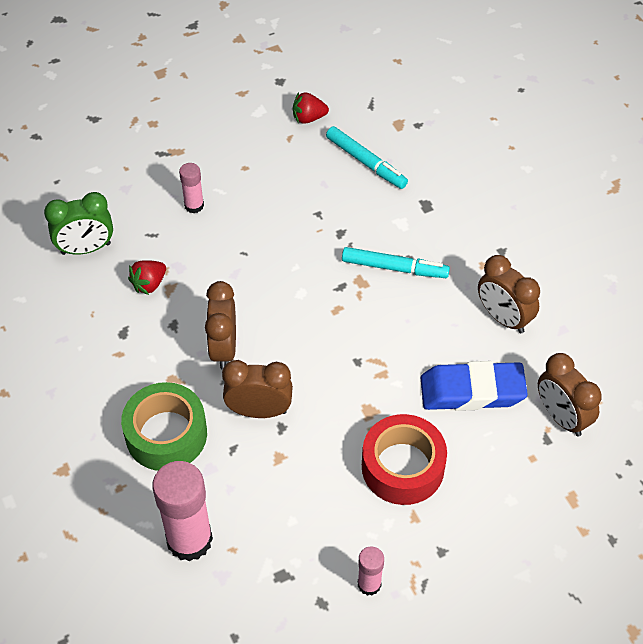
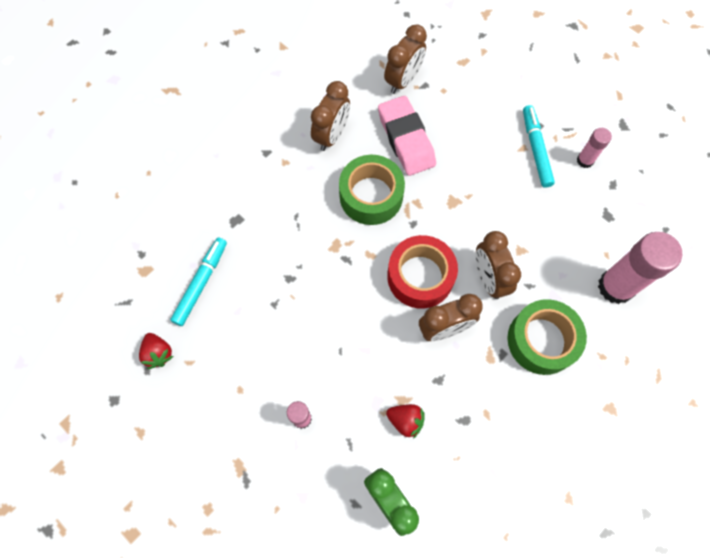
camera: 110 degrees left, 15 degrees up
turquoise marker [342,247,450,278] -> turquoise marker moved to [523,105,555,188]
red tape [362,414,447,505] -> red tape moved to [387,235,458,309]
blue eraser [421,361,528,411] -> pink eraser [378,96,436,176]
none -> green tape [339,155,405,225]

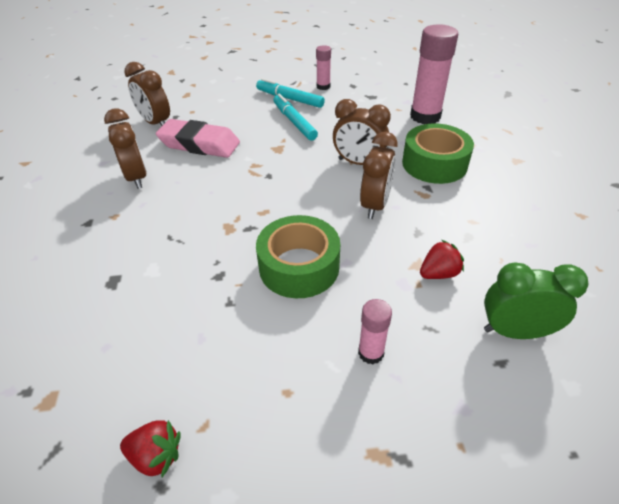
camera: 50 degrees left, 25 degrees down
turquoise marker [170,237,227,326] -> turquoise marker moved to [273,94,318,141]
green tape [339,155,405,225] -> green tape moved to [256,215,340,298]
brown clock [384,24,427,94] -> brown clock turned 150 degrees clockwise [124,62,170,126]
red tape [387,235,458,309] -> none

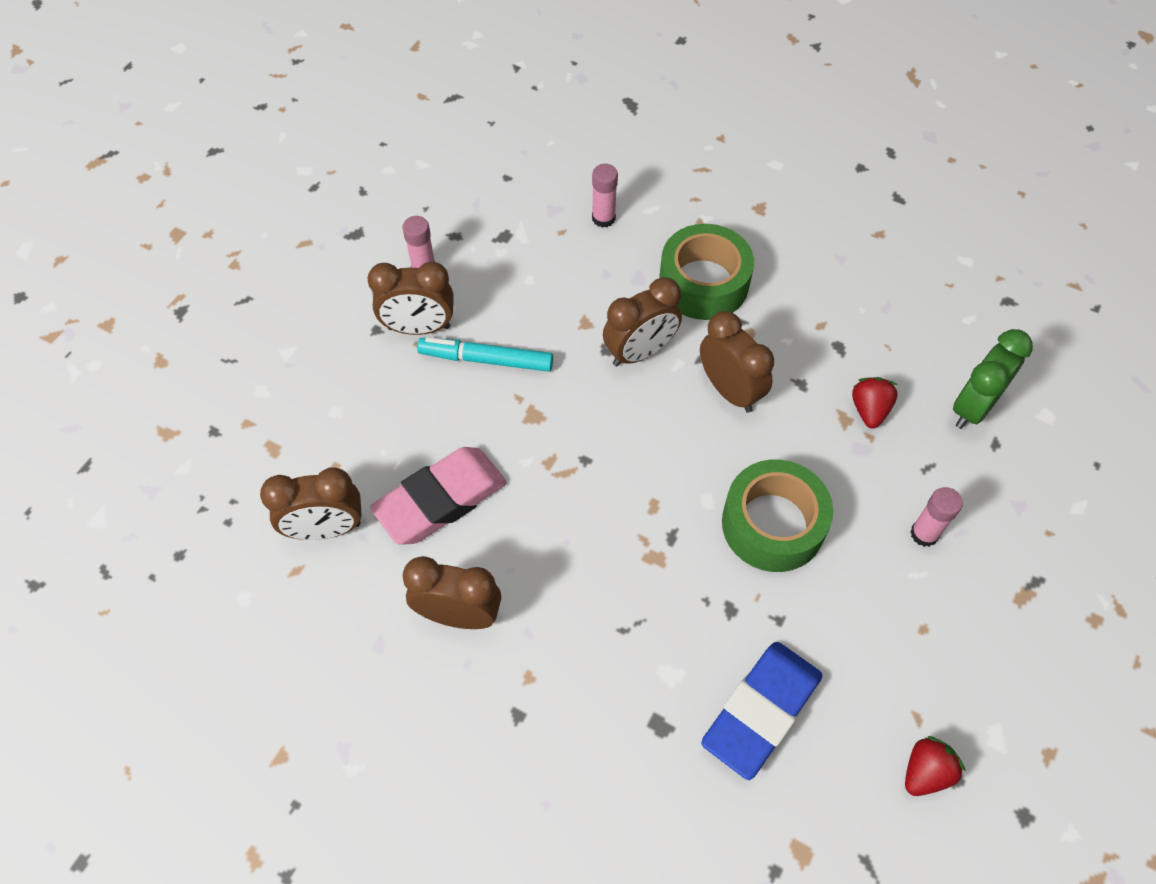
camera: 55 degrees left, 15 degrees up
turquoise marker [256,78,325,108] -> brown clock [368,262,454,335]
pink glue stick [410,24,458,124] -> pink glue stick [592,164,618,228], size x0.51
none -> blue eraser [701,642,822,780]

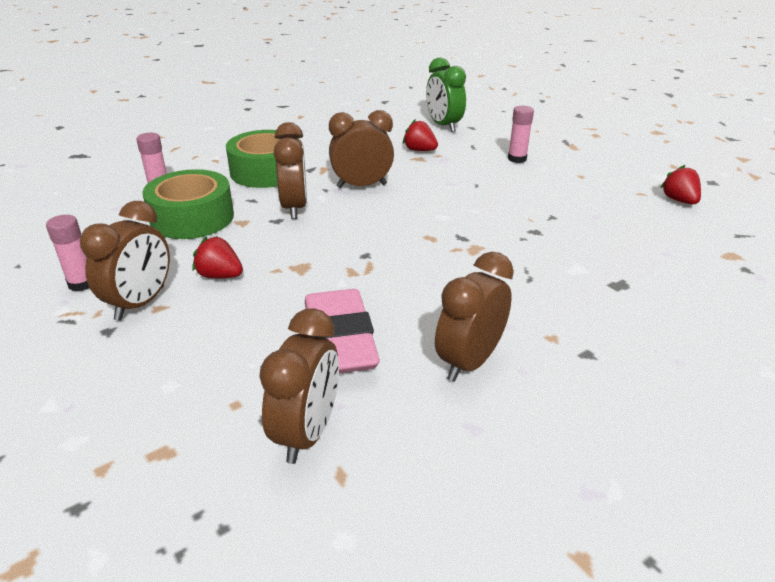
camera: 65 degrees left, 25 degrees down
turquoise marker [417,337,553,372] -> red strawberry [192,236,243,278]
blue eraser [701,642,822,780] -> none
green tape [722,460,833,572] -> green tape moved to [142,169,234,239]

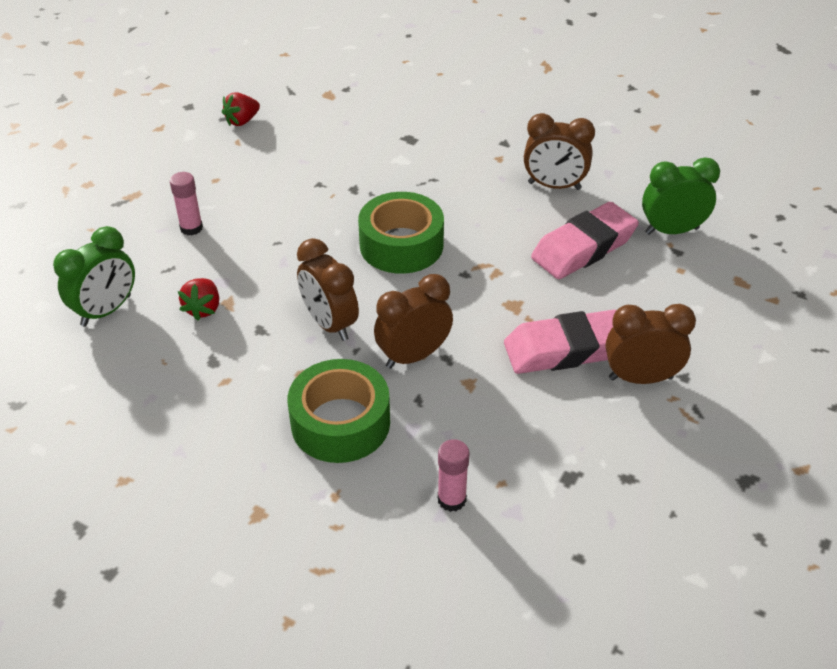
camera: 115 degrees left, 10 degrees up
pink glue stick [46,215,89,291] -> none
green tape [142,169,234,239] -> green tape moved to [358,192,444,274]
red strawberry [192,236,243,278] -> pink eraser [504,310,617,374]
brown clock [259,308,339,464] -> green clock [642,157,720,235]

